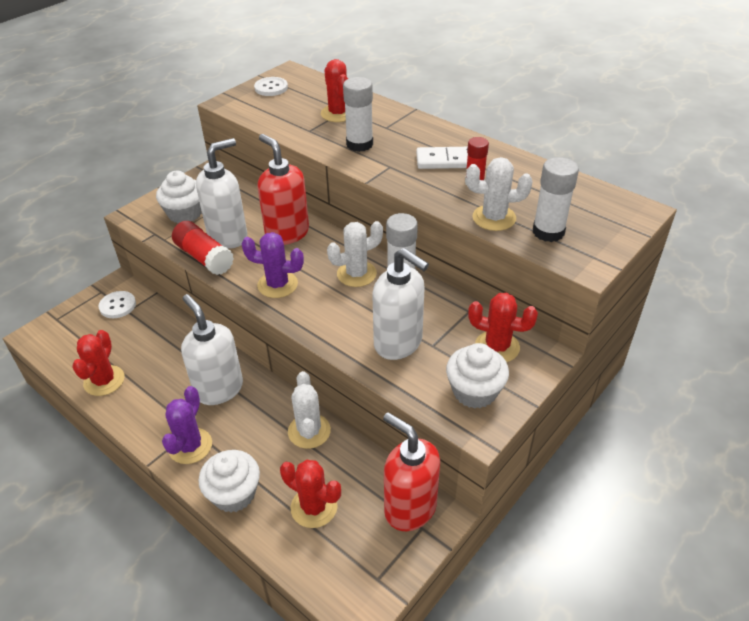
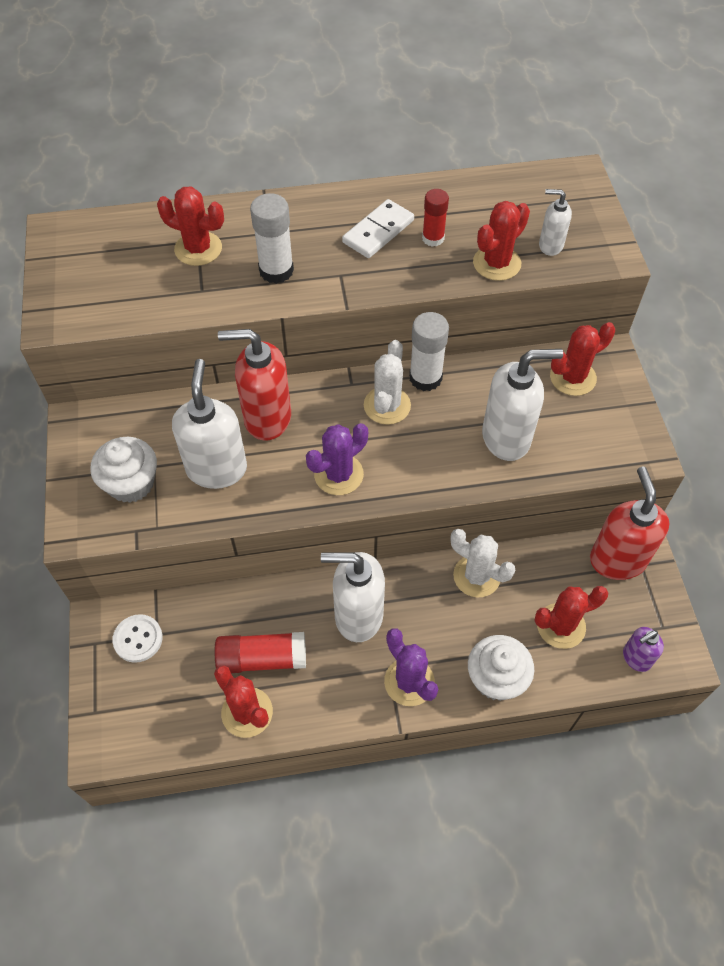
camera: 50 degrees left, 15 degrees up
red glue stick [172,221,234,275] -> red glue stick moved to [215,632,306,673]
white button [254,77,288,96] -> none
red soap dispenser [383,412,440,531] -> red soap dispenser turned 90 degrees clockwise [590,467,670,580]
white cupcake [446,343,509,409] -> none
white cactus [466,157,532,231] -> red cactus [473,201,530,281]
white glue stick [533,157,579,242] -> white soap dispenser [539,189,572,256]
none -> purple soap dispenser [623,627,664,672]

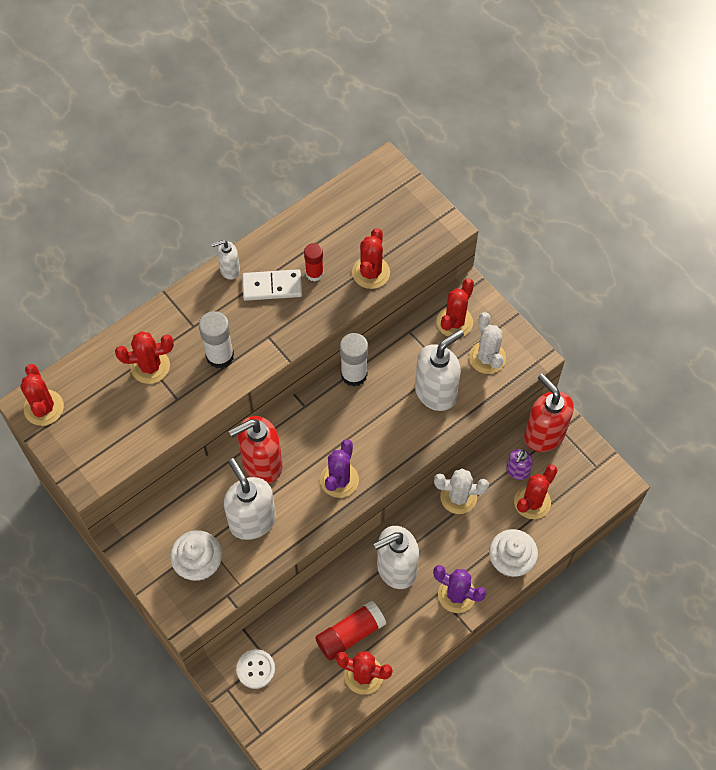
camera: 30 degrees left, 5 degrees up
white domino [342,199,414,258] -> white domino turned 75 degrees clockwise [242,269,302,301]
white cactus [364,340,411,425] -> white cactus moved to [469,312,506,374]
white soap dispenser [539,189,572,256] -> white soap dispenser moved to [211,240,240,280]
purple soap dispenser [623,627,664,672] -> purple soap dispenser moved to [506,449,533,480]
none -> red cactus [20,364,64,426]

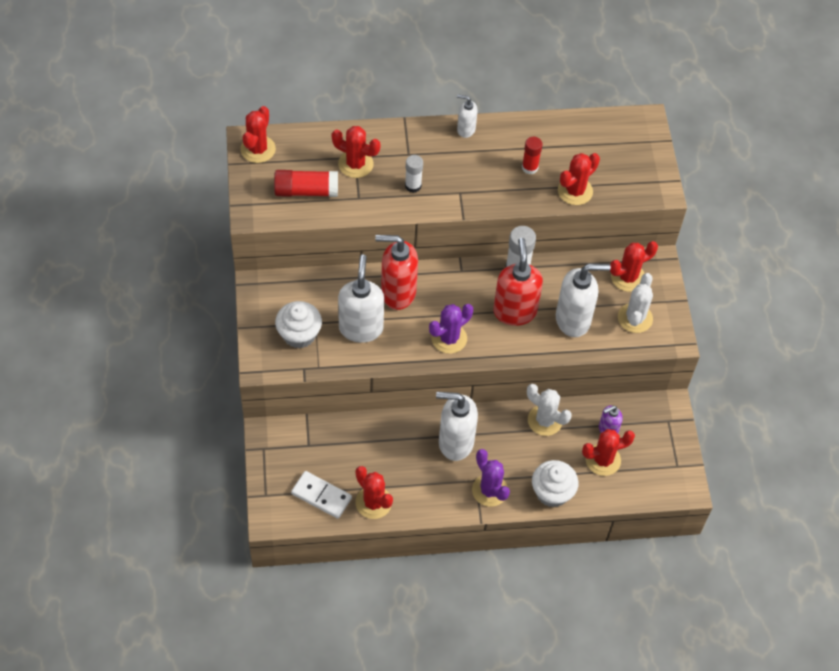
camera: 30 degrees right, 5 degrees down
white glue stick [199,311,234,369] -> white glue stick [405,155,423,193], size x0.66
white button [236,649,275,689] -> none
white domino [242,269,302,301] -> white domino moved to [291,471,352,519]
red glue stick [315,601,386,660] -> red glue stick moved to [274,170,338,197]
red soap dispenser [524,374,574,452] -> red soap dispenser moved to [493,238,543,326]

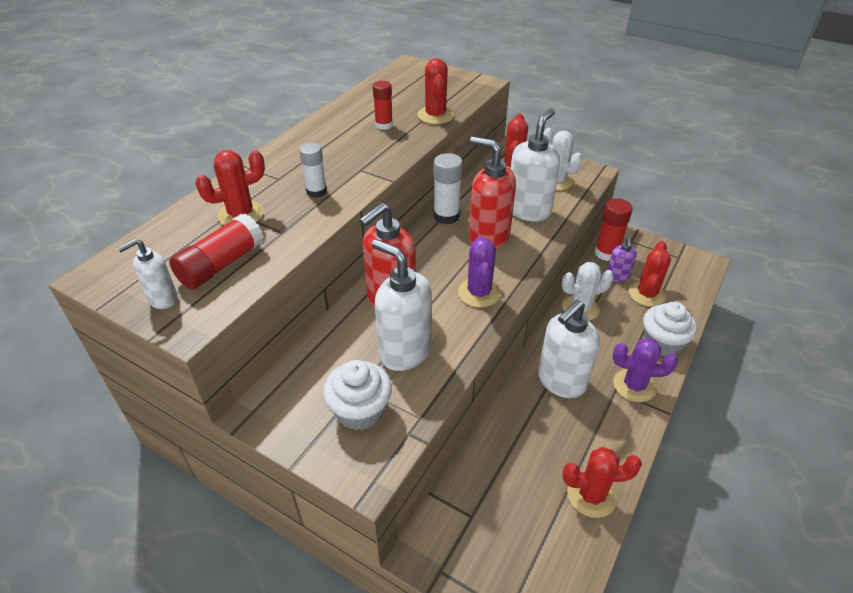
camera: 50 degrees left, 15 degrees down
red cactus [240,106,276,163] -> none
white domino [291,471,352,519] -> none
white soap dispenser [457,94,478,138] -> white soap dispenser moved to [118,239,177,309]
none -> red glue stick [595,198,633,261]

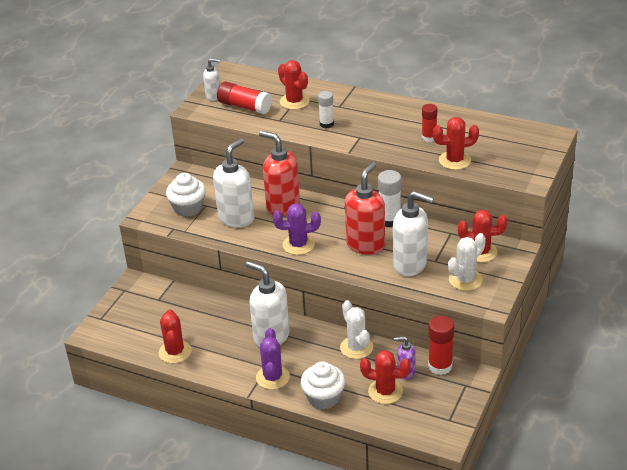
camera: 85 degrees right, 5 degrees down
white soap dispenser [118,239,177,309] -> white soap dispenser turned 135 degrees clockwise [203,59,220,101]

